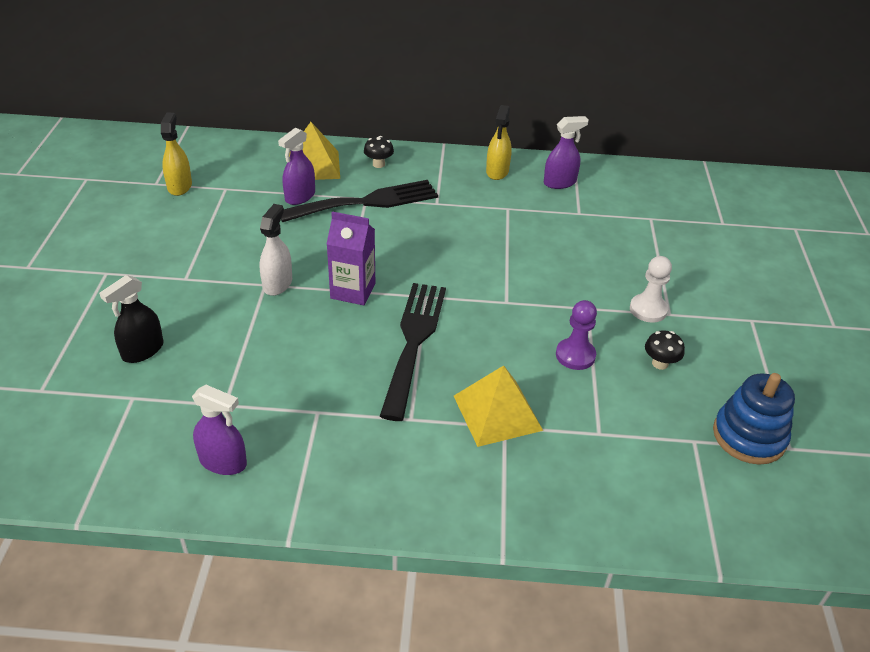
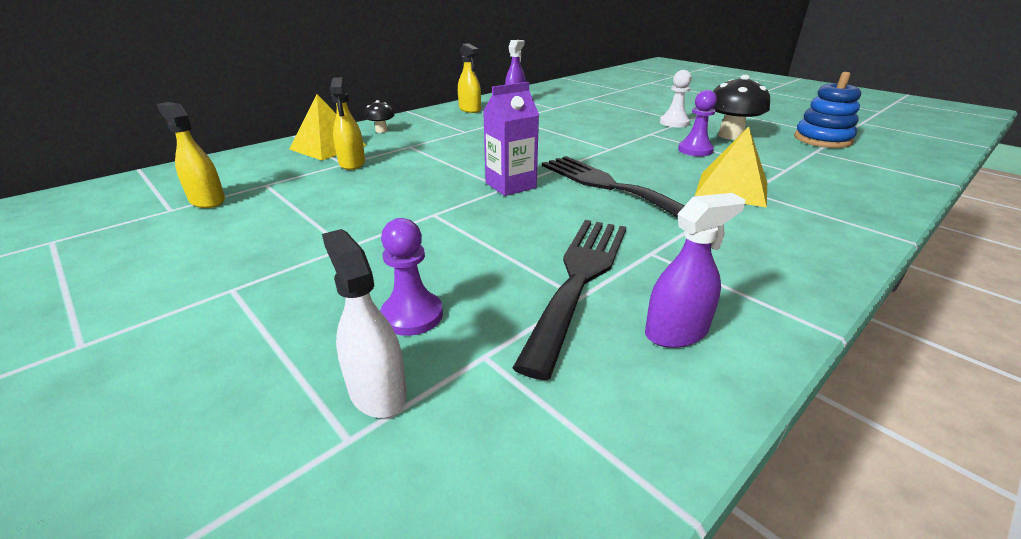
camera: 45 degrees left, 10 degrees down
black spray bottle [99,275,164,363] -> purple pawn [380,218,443,336]
white spray bottle [260,204,292,296] -> white spray bottle moved to [322,229,407,418]
purple spray bottle [278,128,315,205] -> yellow spray bottle [330,77,365,170]
black fork [281,180,438,222] -> black fork moved to [513,220,626,380]
black mushroom [645,330,685,370] -> black mushroom [713,75,770,140], size x1.89

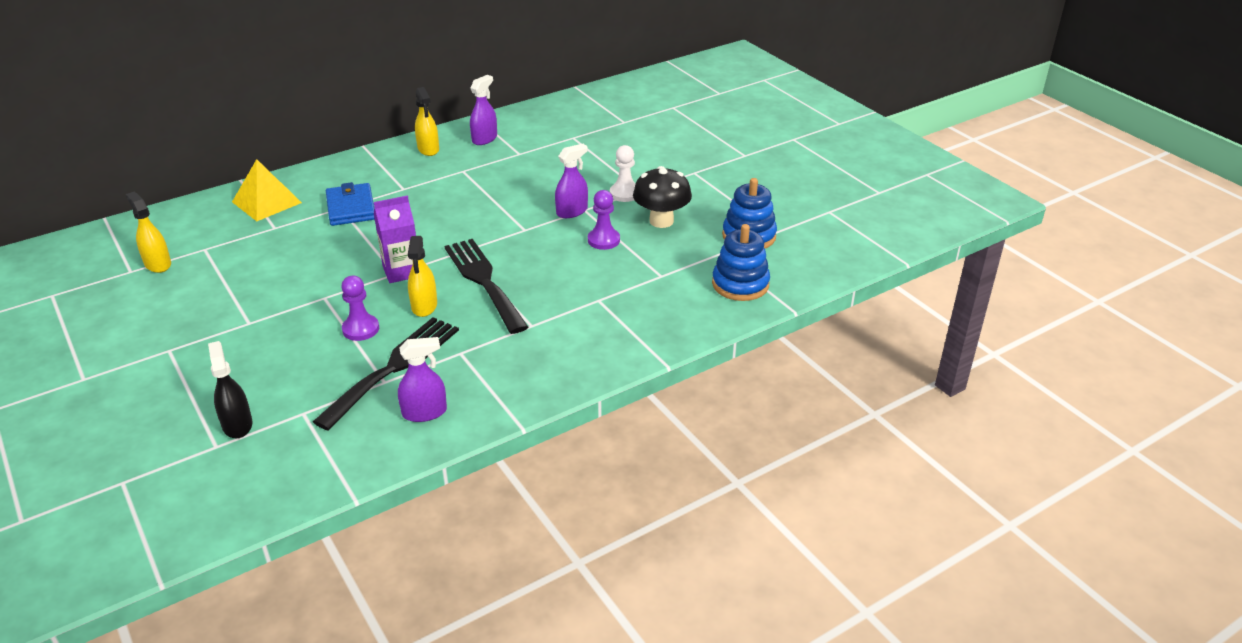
camera: 10 degrees right, 5 degrees up
white spray bottle [322,229,407,418] -> black spray bottle [208,341,253,438]
yellow spray bottle [330,77,365,170] -> yellow spray bottle moved to [408,236,437,317]
black mushroom [364,100,394,133] -> none
purple pawn [380,218,443,336] -> purple pawn moved to [341,275,379,341]
yellow pyramid [695,126,767,208] -> none
none -> blue wallet [326,182,375,226]
none -> purple spray bottle [555,144,588,218]
none -> blue stacking toy [712,224,770,301]

